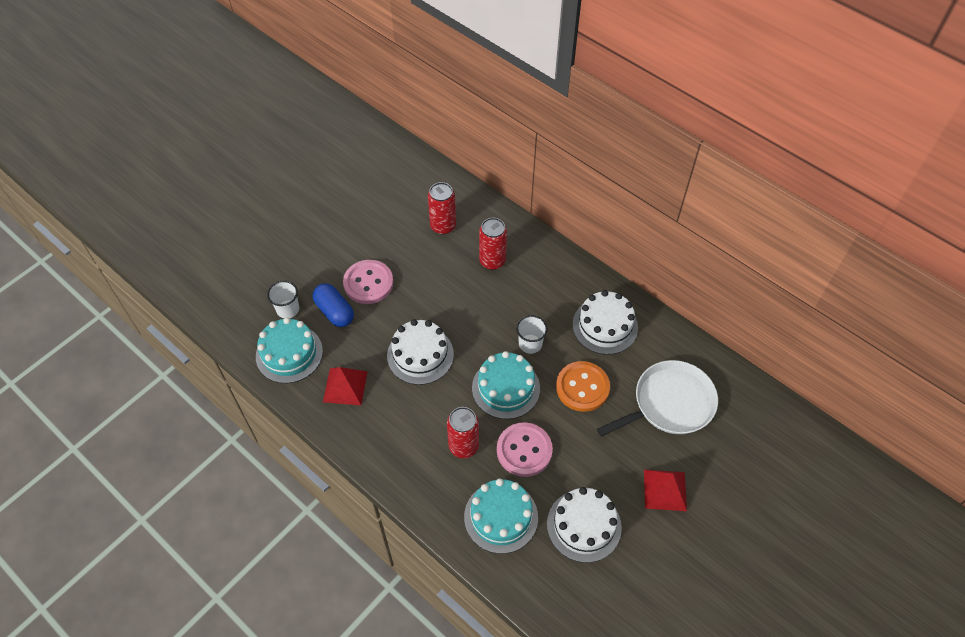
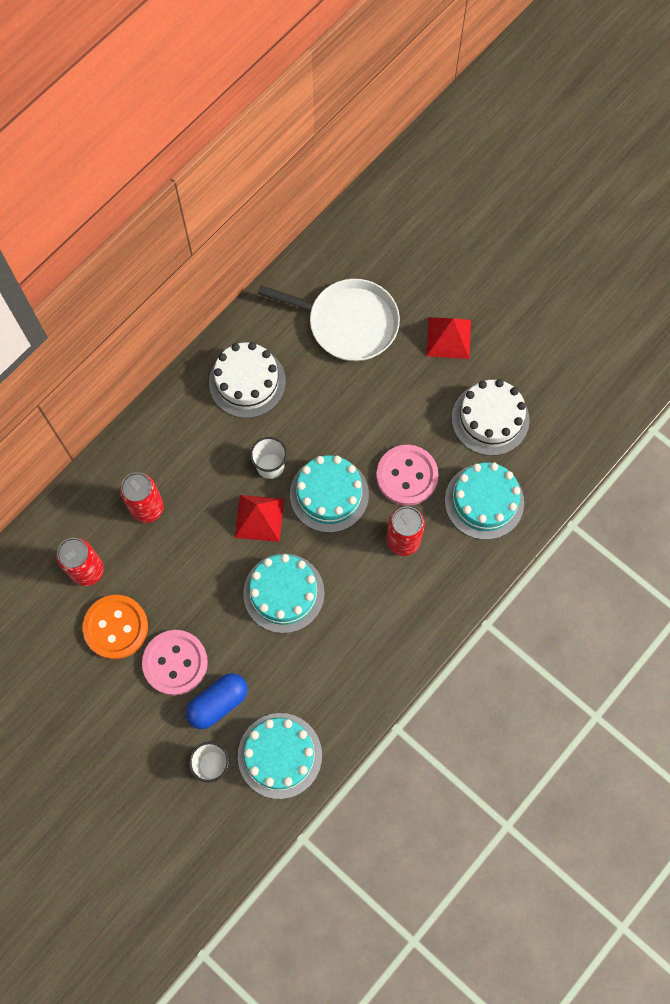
camera: 90 degrees left, 15 degrees up
red pyramid [323,367,368,405] -> red pyramid moved to [235,495,284,542]
white cake [387,319,454,385] -> turquoise cake [243,554,325,633]
orange button [556,361,610,412] -> orange button moved to [83,595,148,659]
white pan [597,360,718,436] -> white pan turned 135 degrees clockwise [258,279,400,361]

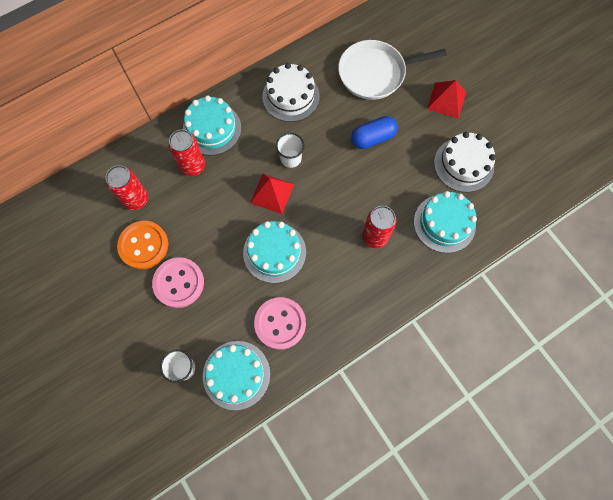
camera: 15 degrees right, 0 degrees up
blue capsule [186,673,248,729] -> blue capsule moved to [351,116,398,149]
white pan [258,279,400,361] -> white pan turned 135 degrees clockwise [338,40,447,100]
turquoise cake [290,455,369,533] -> turquoise cake moved to [183,95,241,156]
pink button [376,445,439,506] -> pink button moved to [254,297,306,350]

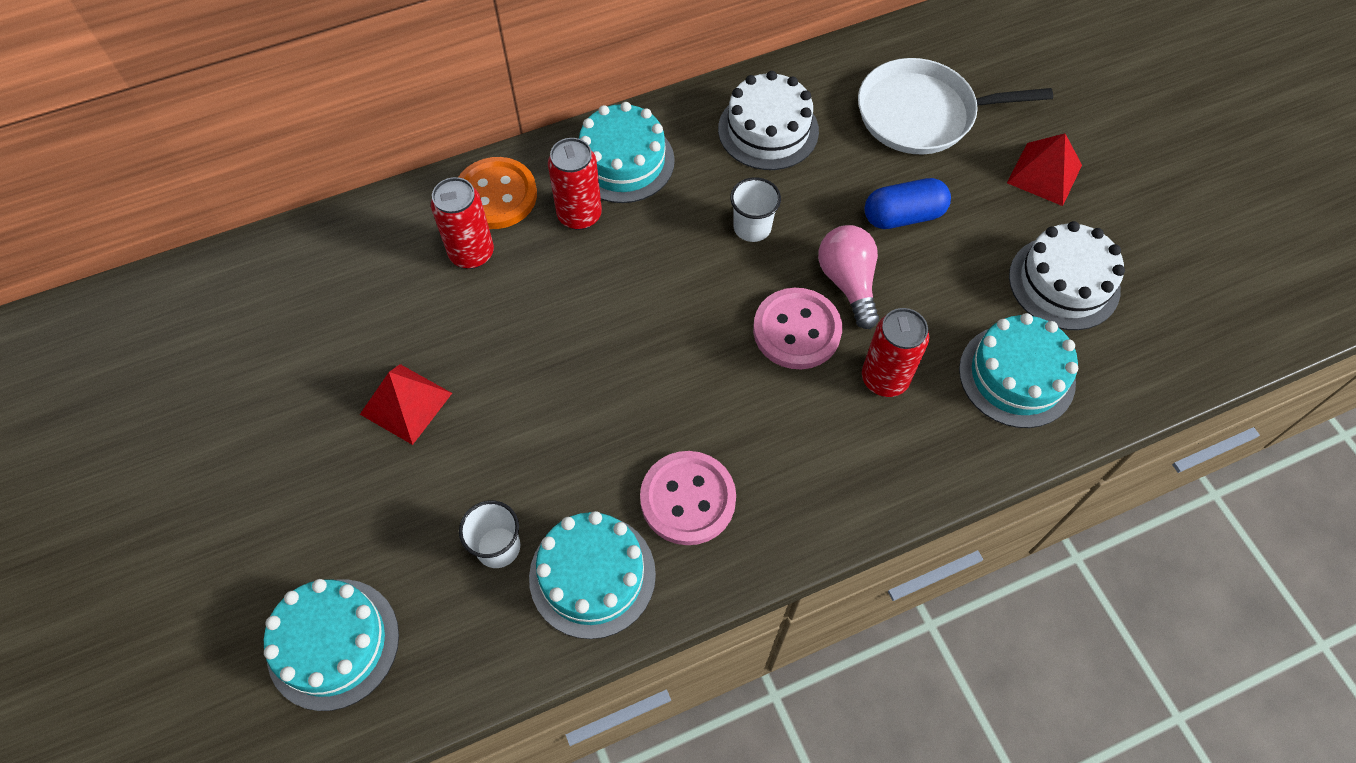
camera: 10 degrees right, 10 degrees down
orange button [117,221,168,269] -> orange button moved to [458,157,537,229]
pink button [152,257,204,308] -> pink button moved to [753,288,842,369]
turquoise cake [243,221,306,283] -> turquoise cake moved to [264,579,399,711]
red pyramid [250,174,294,214] -> red pyramid moved to [360,364,452,445]
none -> pink light bulb [818,225,879,329]

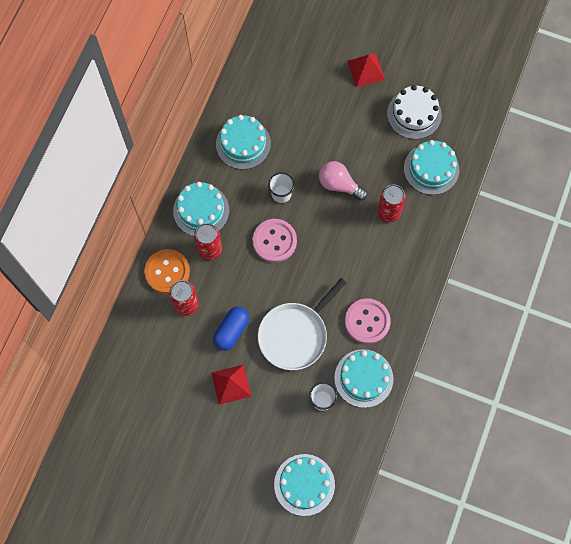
camera: 45 degrees left, 10 degrees up
white cake [718,71,819,170] -> turquoise cake [216,115,271,170]
pink button [753,288,842,369] -> pink button moved to [253,219,297,262]
white pan [858,58,1053,154] -> white pan moved to [258,278,346,370]
blue capsule [865,178,951,229] -> blue capsule moved to [213,307,249,351]

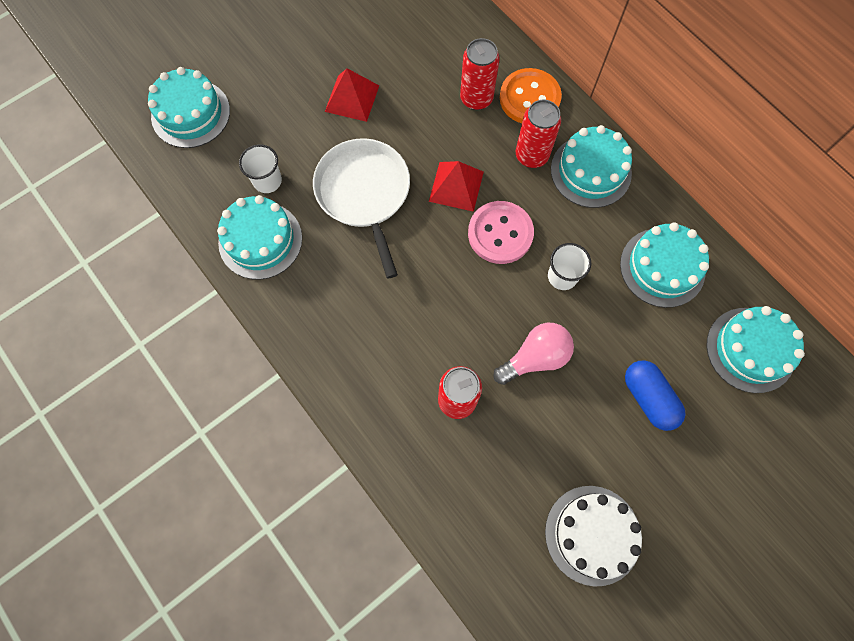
camera: 120 degrees right, 0 degrees up
blue capsule [213,307,249,351] -> blue capsule moved to [625,360,686,431]
pink button [345,298,391,344] -> none
red pyramid [347,54,385,87] -> red pyramid moved to [429,161,484,212]
turquoise cake [404,140,459,195] -> turquoise cake moved to [706,306,805,393]

